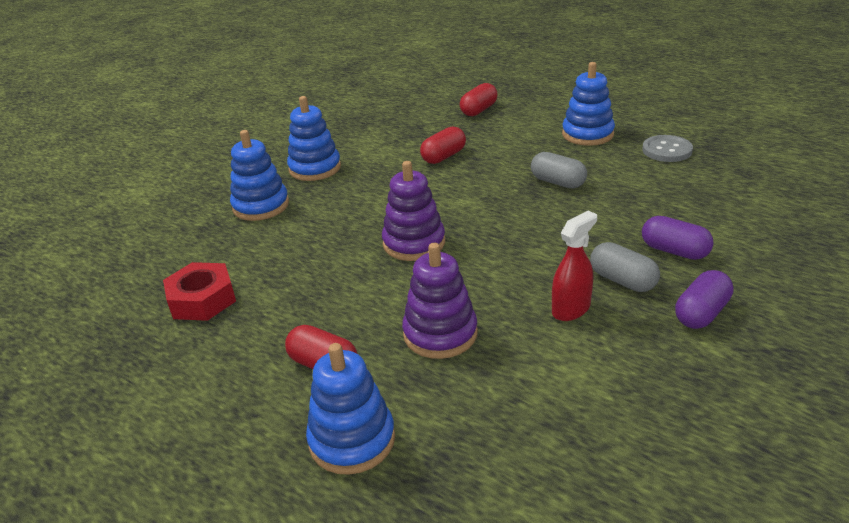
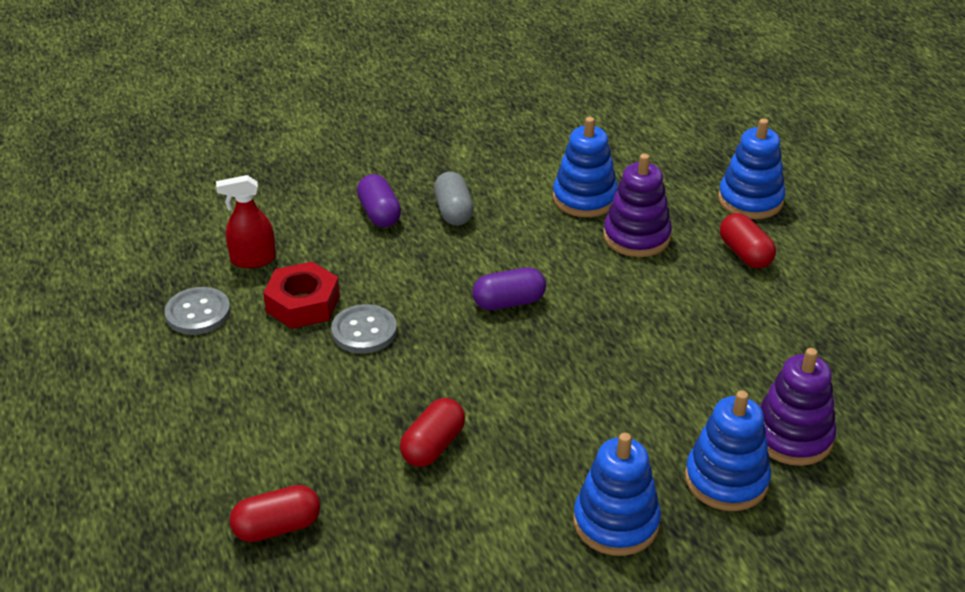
camera: 150 degrees left, 5 degrees up
red nut [163,262,236,321] -> red nut moved to [263,262,340,329]
purple stacking toy [382,161,445,261] -> purple stacking toy moved to [760,348,836,466]
red capsule [420,126,466,164] -> red capsule turned 45 degrees counterclockwise [400,398,465,467]
grey capsule [531,152,587,189] -> grey button [331,304,397,354]
red spray bottle [552,211,597,321] -> red spray bottle moved to [216,175,276,268]
blue stacking toy [562,62,615,146] -> blue stacking toy moved to [553,117,618,217]
purple capsule [675,270,733,329] -> purple capsule moved to [472,267,546,310]

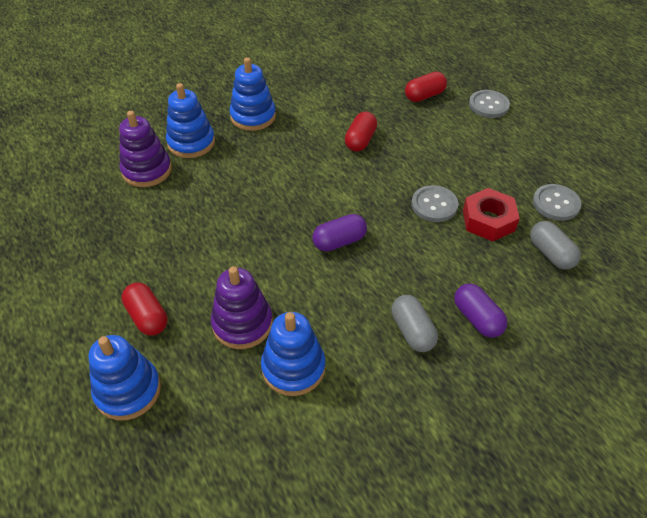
camera: 170 degrees right, 10 degrees up
red spray bottle [216,175,276,268] -> grey capsule [530,221,581,269]
none -> grey button [469,90,510,118]

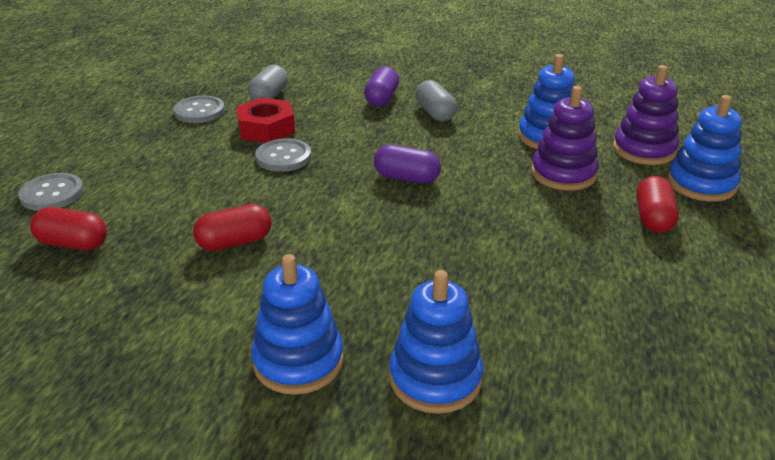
camera: 135 degrees left, 15 degrees down
purple stacking toy [119,111,172,187] -> purple stacking toy moved to [613,65,679,165]
grey capsule [392,295,438,352] -> grey capsule turned 45 degrees counterclockwise [416,80,457,122]

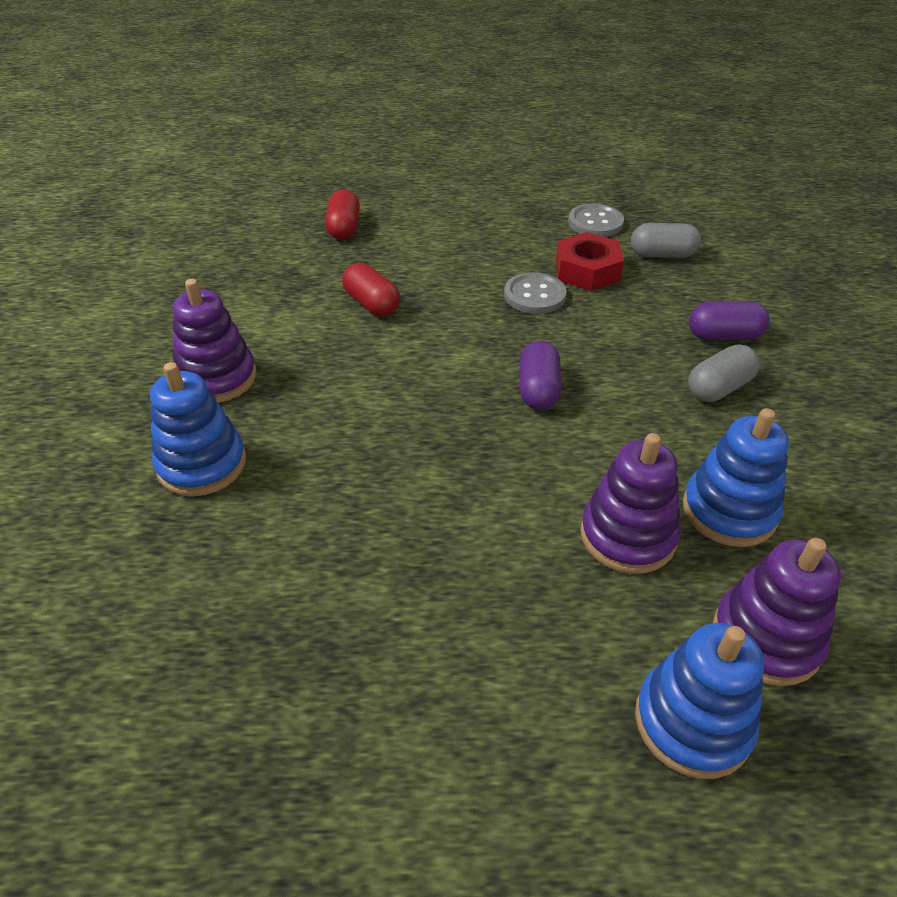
camera: 75 degrees right, 10 degrees up
grey button [18,173,84,211] -> none
blue stacking toy [251,254,344,395] -> purple stacking toy [173,279,256,403]
red capsule [636,176,679,233] -> none

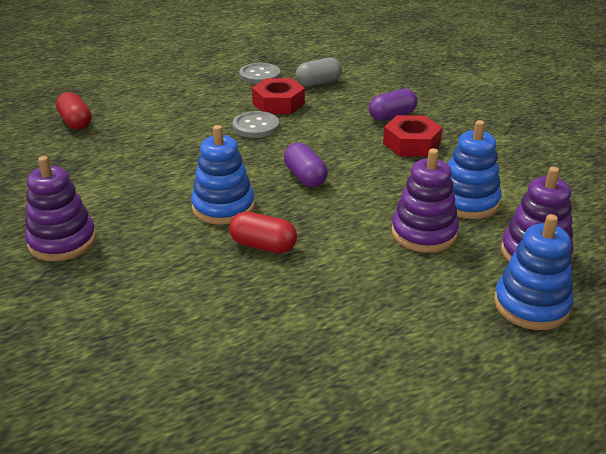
camera: 30 degrees left, 10 degrees down
blue stacking toy [150,362,246,496] -> blue stacking toy moved to [191,125,255,225]
red capsule [342,263,400,316] -> red capsule moved to [229,211,297,253]
grey capsule [688,344,760,402] -> red nut [383,115,443,157]

